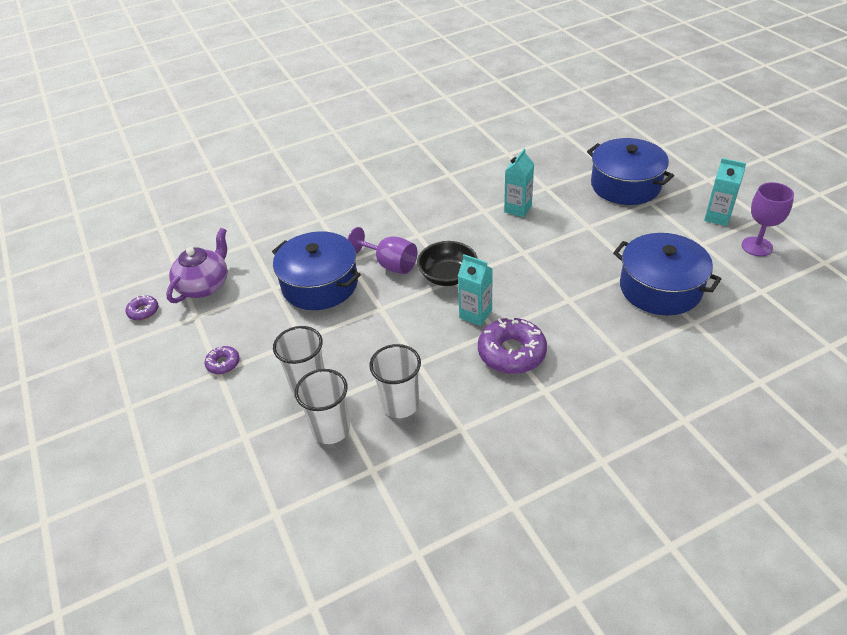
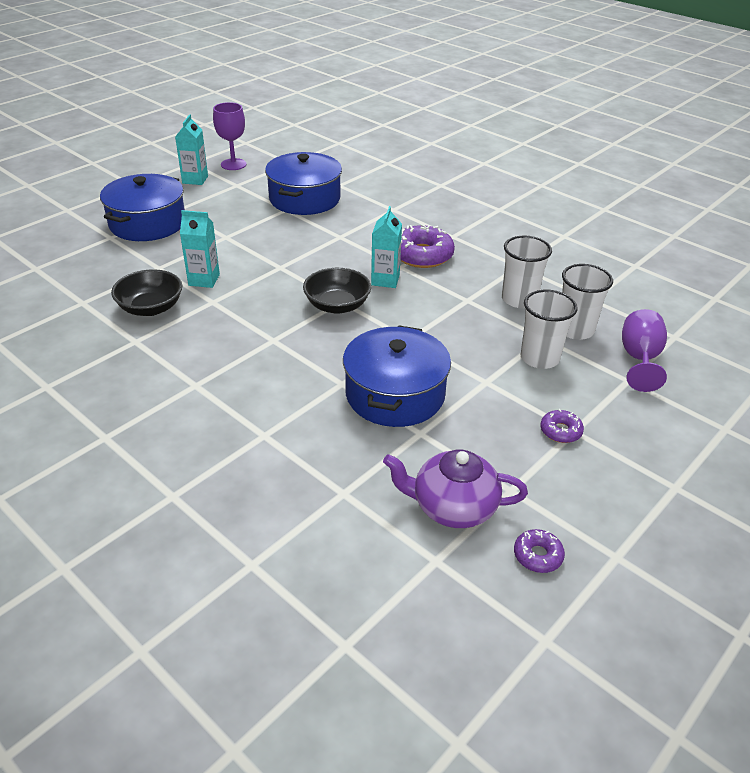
camera: 115 degrees left, 5 degrees down
purple goblet [347,227,417,274] -> purple goblet moved to [622,309,667,392]
none -> black bowl [111,269,182,316]

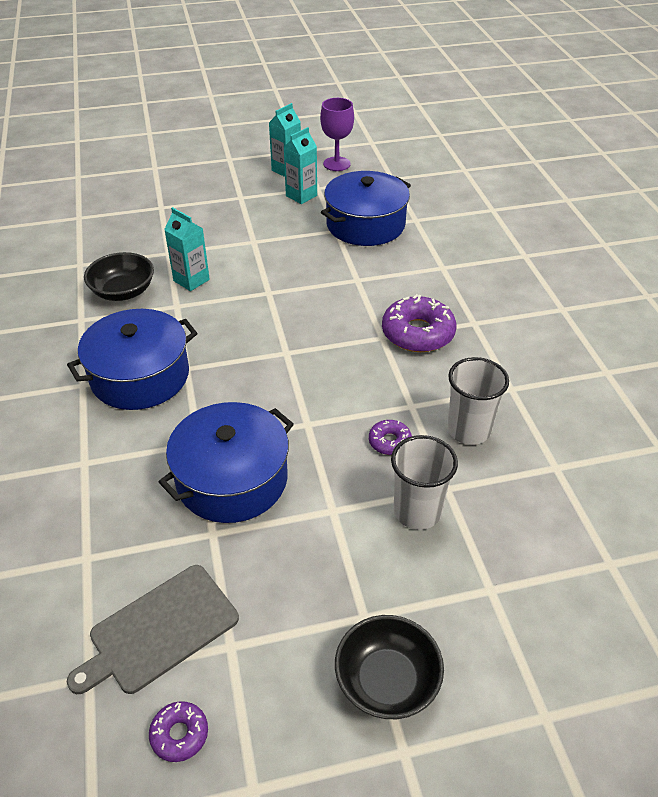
camera: 35 degrees right, 5 degrees up
blue pot [100,174,185,241] -> blue pot moved to [67,309,198,410]
black bowl [303,268,371,314] -> black bowl moved to [335,615,444,719]
turquoise carton [371,206,402,288] -> turquoise carton moved to [284,127,317,204]
purple teapot [383,450,528,528] -> grey cutting board [67,565,239,694]
purple donut [541,409,584,443] -> purple donut moved to [369,420,412,455]
white cup [562,264,613,340] -> none
purple goblet [622,309,667,392] -> none

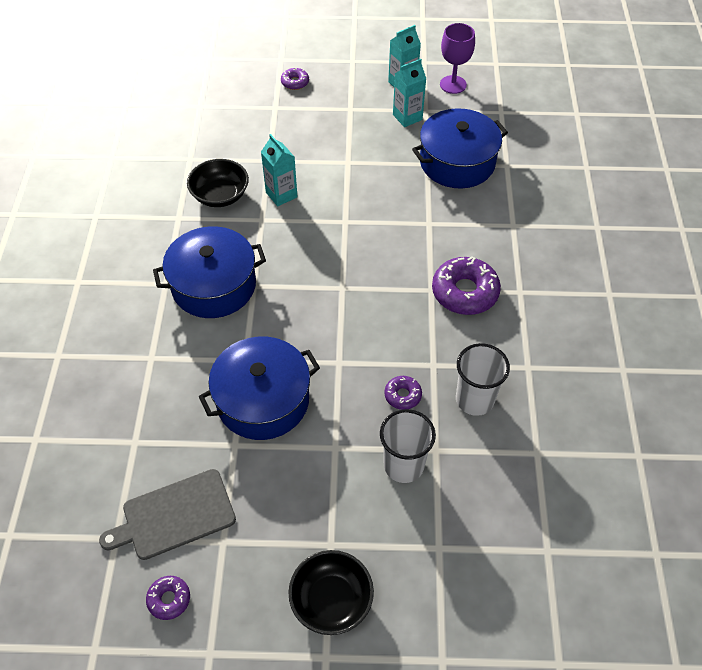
camera: 15 degrees right, 10 degrees up
none -> purple donut [281,68,309,90]

